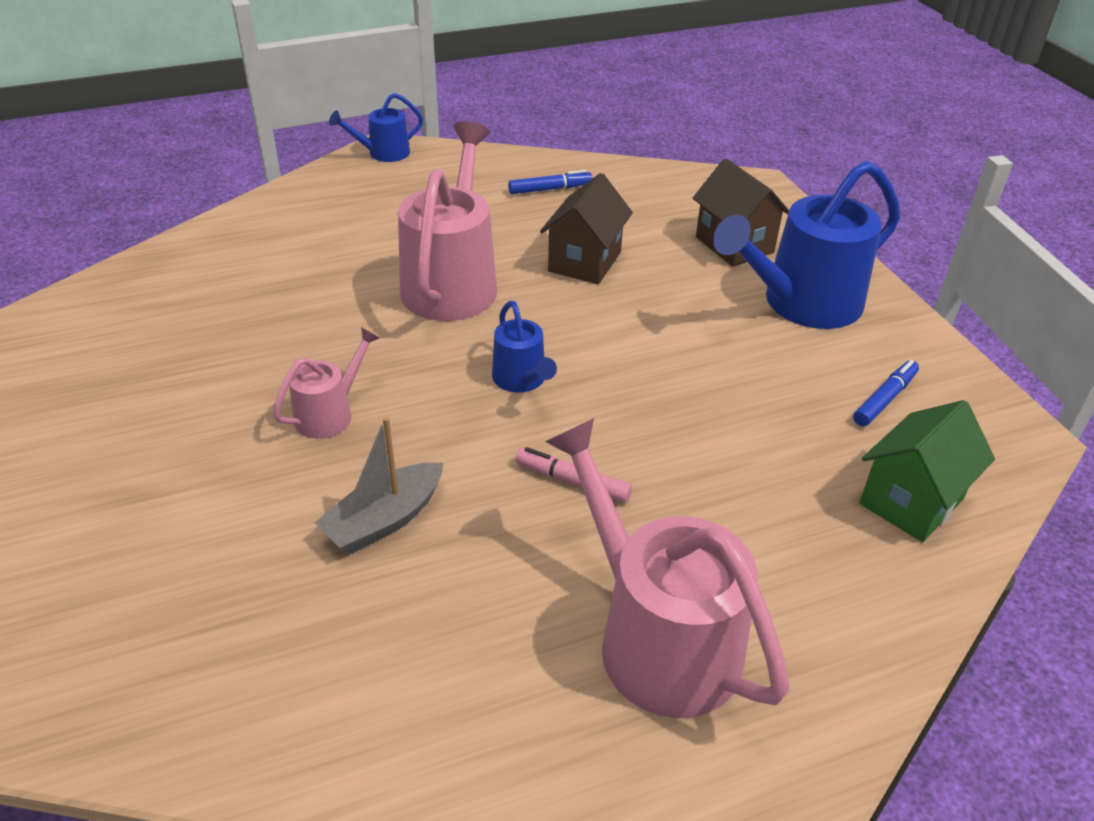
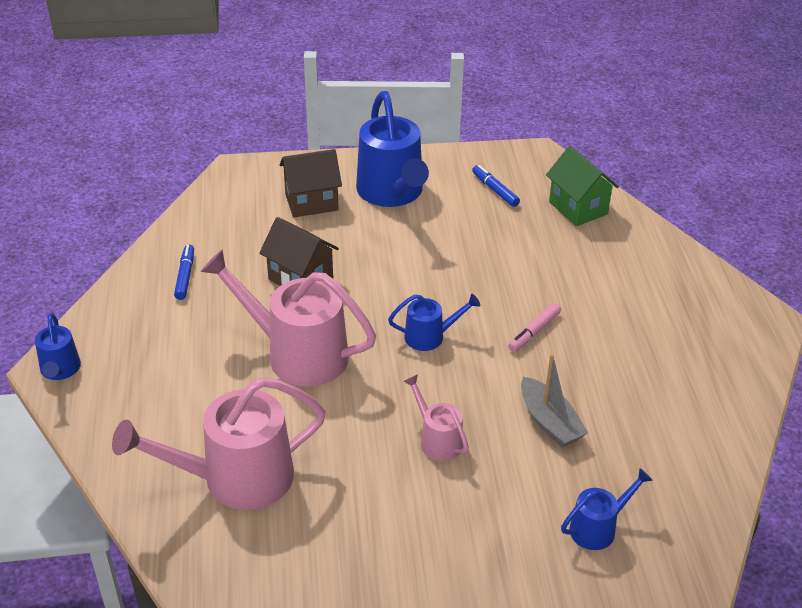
camera: 75 degrees left, 0 degrees up
pink watering can [545,418,789,718] -> pink watering can moved to [112,377,326,510]
none -> blue watering can [561,468,653,550]

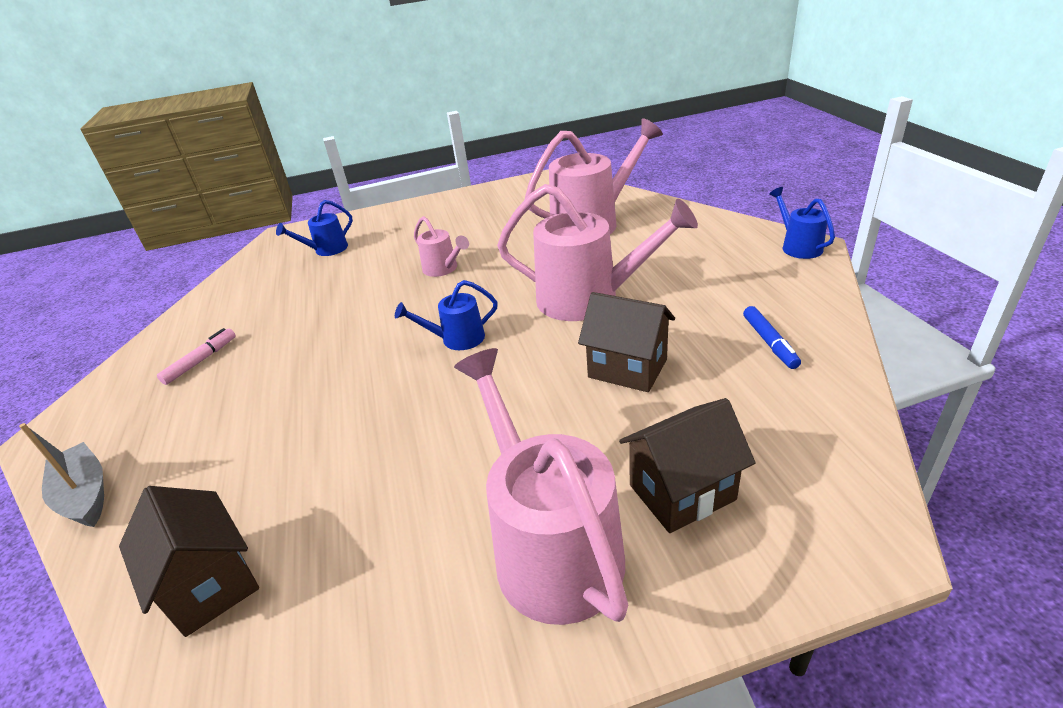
camera: 175 degrees right, 5 degrees down
blue watering can [356,91,429,207] -> pink watering can [454,348,628,625]
blue marker [472,165,520,207] -> none
pink marker [508,303,561,352] -> pink marker moved to [157,328,236,385]
grey boat [521,354,588,447] -> grey boat moved to [19,423,104,527]
green house [546,146,619,226] -> brown house [119,486,259,637]

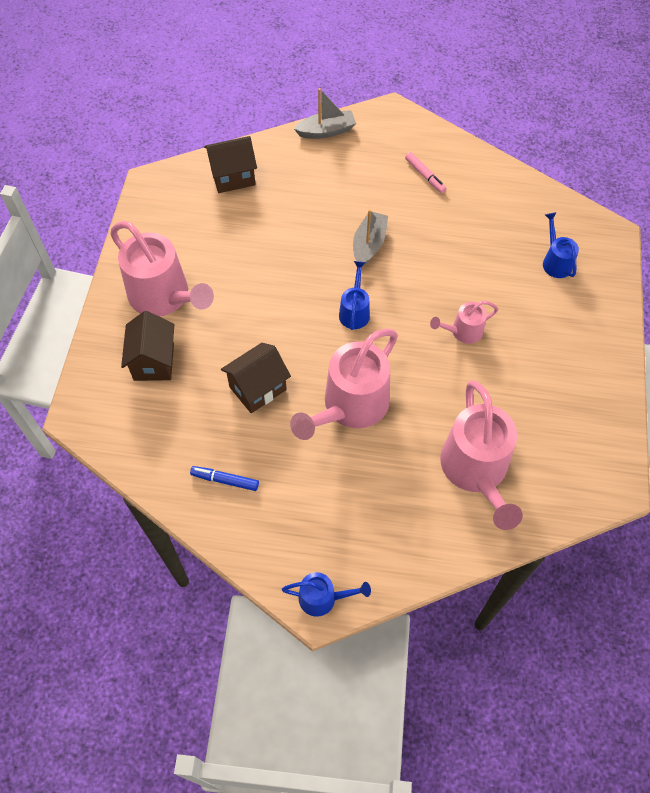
camera: 110 degrees right, 25 degrees up
pink watering can [454,348,628,625] -> pink watering can turned 45 degrees clockwise [110,221,214,317]
none -> grey boat [353,209,388,266]

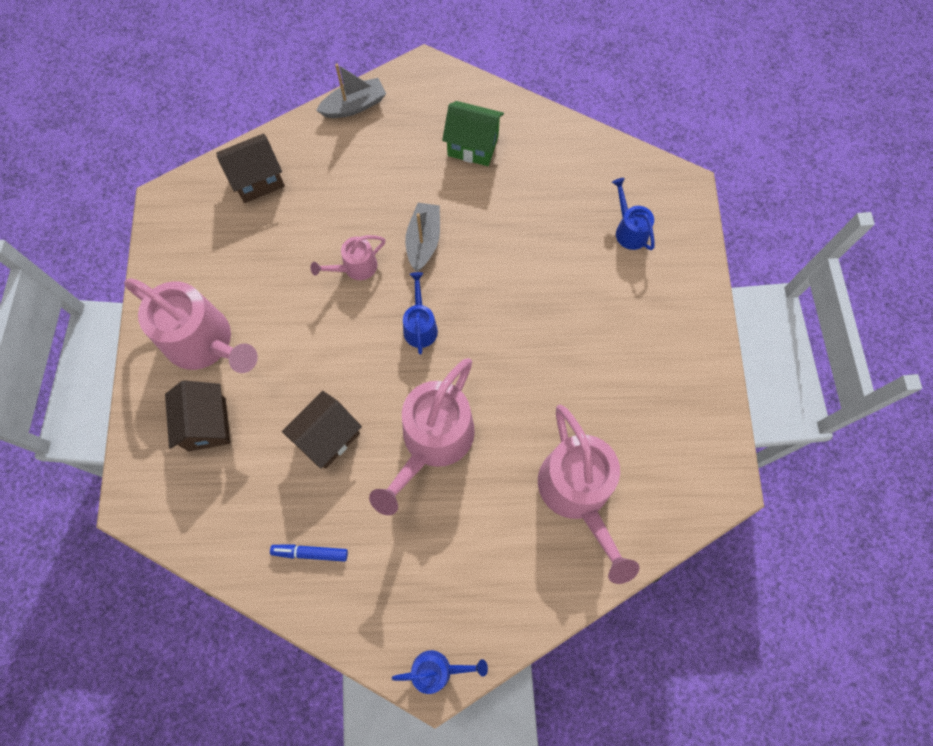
camera: 10 degrees left, 10 degrees up
pink marker [405,152,447,193] -> green house [442,101,504,166]
pink watering can [430,301,498,344] -> pink watering can moved to [310,235,386,280]

